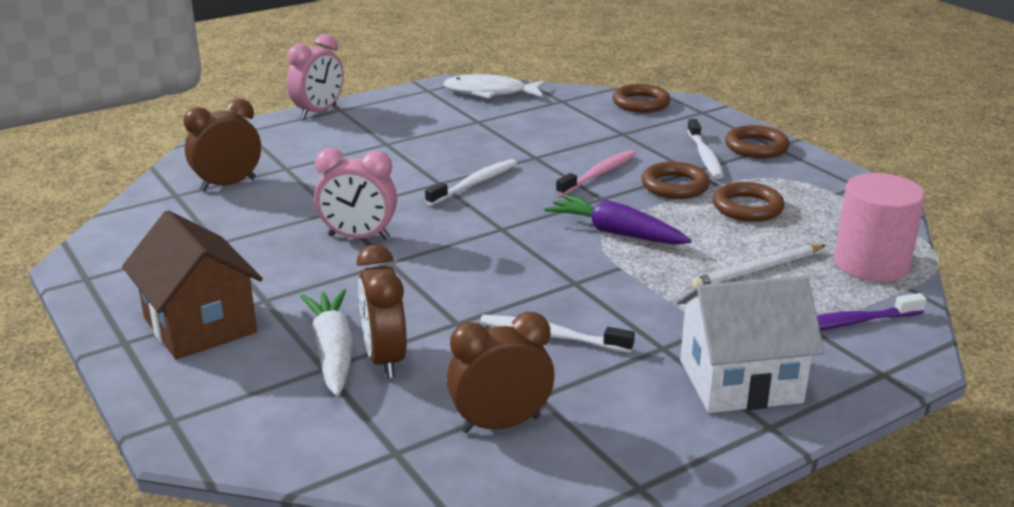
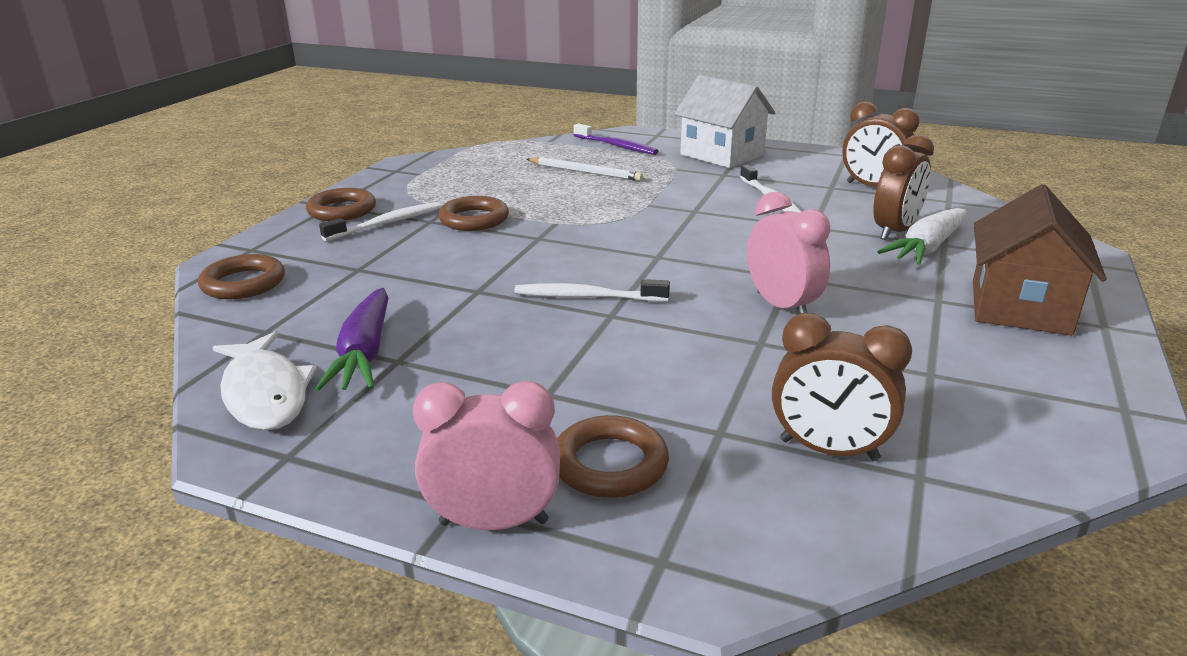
camera: 125 degrees left, 0 degrees up
purple carrot [545,194,691,245] -> purple carrot moved to [315,288,388,391]
pink toothbrush [556,150,636,196] -> none
brown ring [713,182,785,222] -> brown ring moved to [557,415,669,498]
pink cylinder [834,173,925,282] -> none

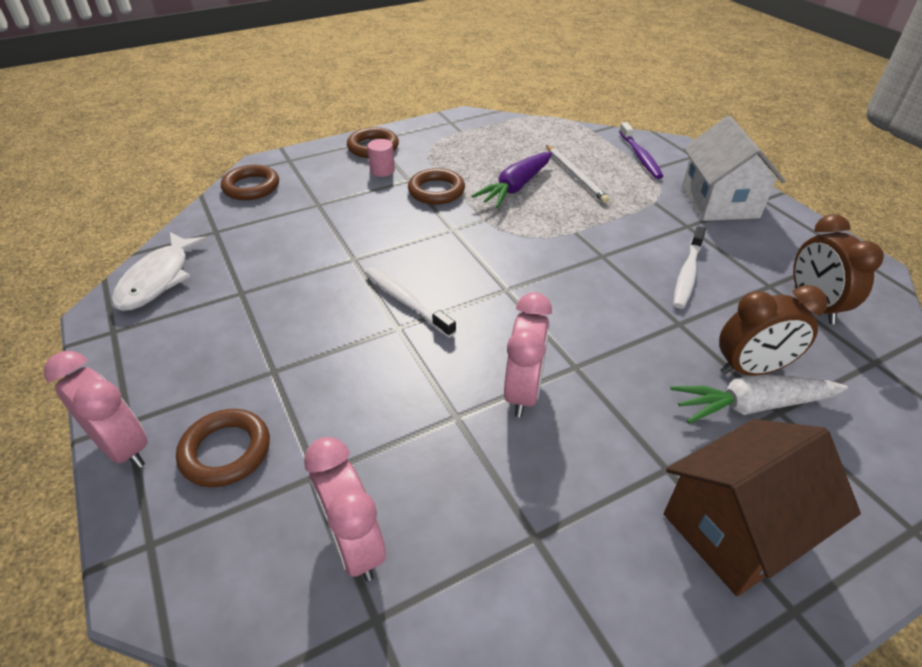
camera: 40 degrees right, 15 degrees up
purple carrot [315,288,388,391] -> purple carrot moved to [472,152,552,208]
white toothbrush [319,202,442,241] -> pink cylinder [367,139,395,177]
brown clock [772,313,912,461] -> pink clock [304,437,386,581]

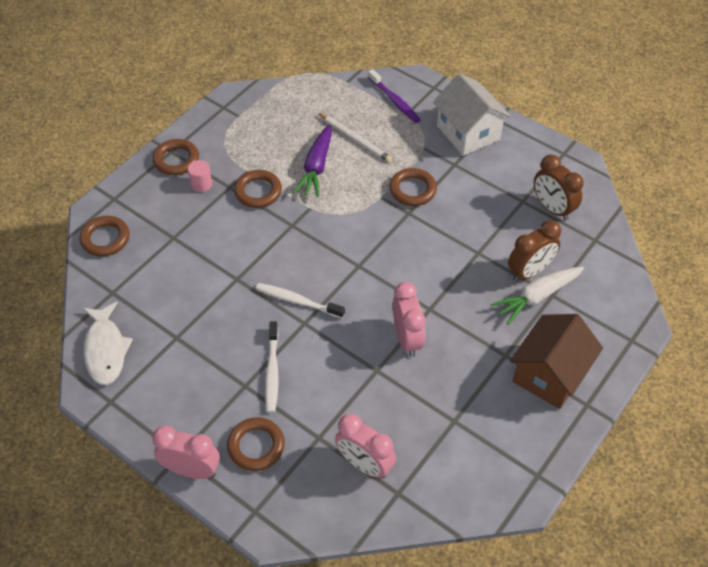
camera: 25 degrees left, 10 degrees up
white toothbrush [673,226,706,309] -> white toothbrush moved to [265,321,279,413]
none -> brown ring [389,168,437,206]

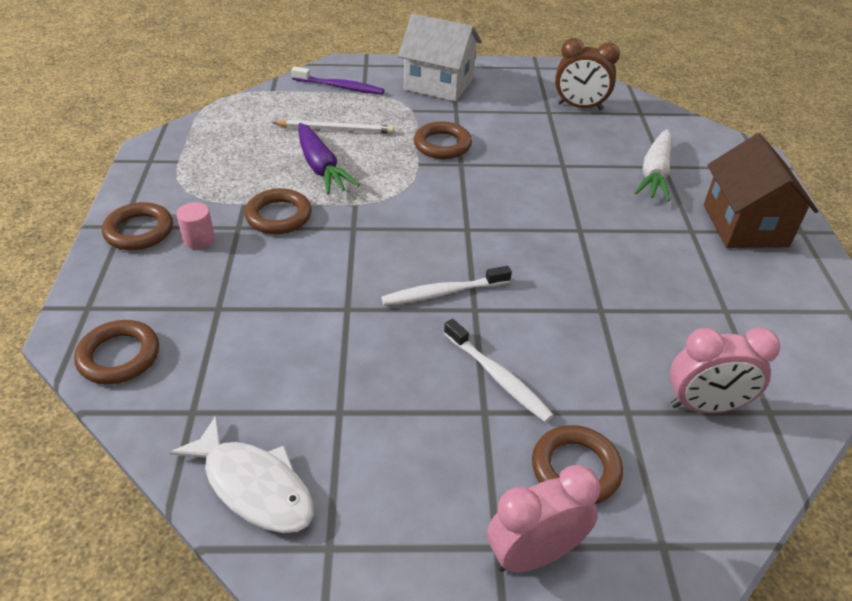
camera: 40 degrees left, 10 degrees down
pink clock [393,282,426,357] -> none
brown clock [508,220,561,282] -> none

